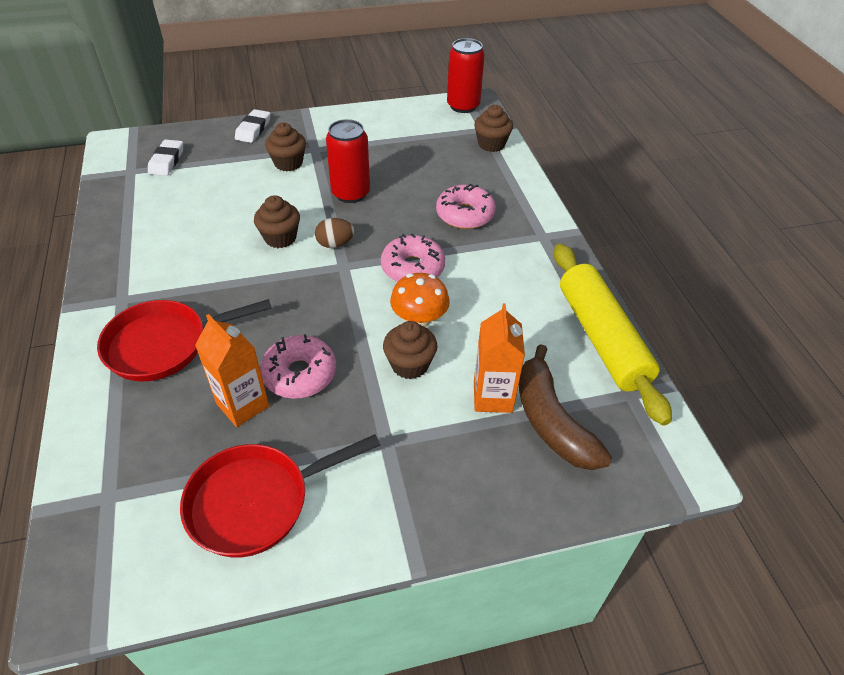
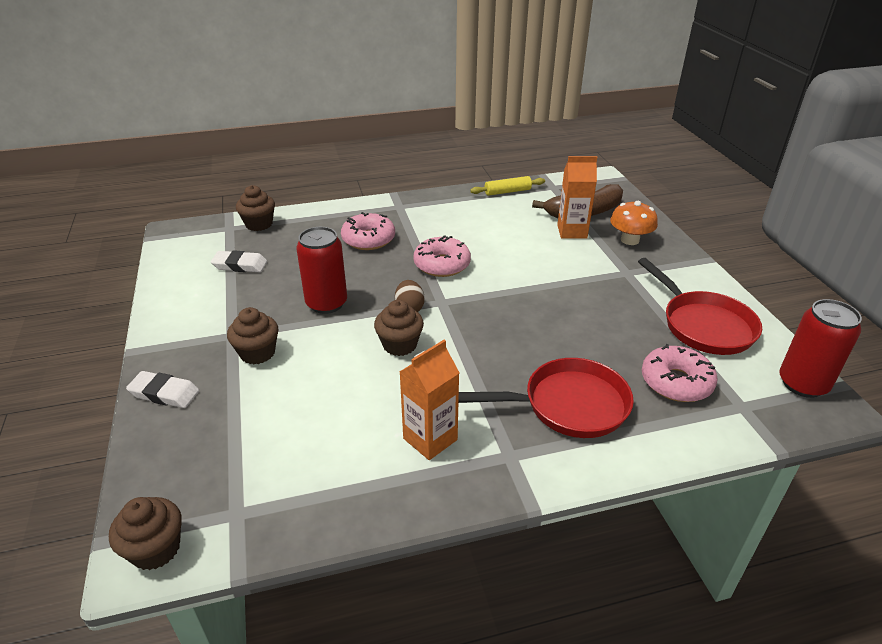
camera: 90 degrees left, 10 degrees down
red pan [97,299,272,382] -> red pan turned 75 degrees counterclockwise [458,358,634,438]
white eraser [148,139,183,176] -> white eraser moved to [211,250,267,272]
orange carton [195,314,269,427] -> orange carton moved to [400,340,459,460]
pink donut [260,334,336,399] -> pink donut moved to [642,344,718,402]
brown cupcake [383,321,437,379] -> brown cupcake moved to [109,497,182,570]
orange mushroom [390,273,450,327] -> orange mushroom moved to [610,201,658,245]
red can [447,38,485,113] -> red can moved to [779,299,862,398]
yellow rolling pin [554,244,672,426] -> yellow rolling pin [470,176,545,196], size x0.48

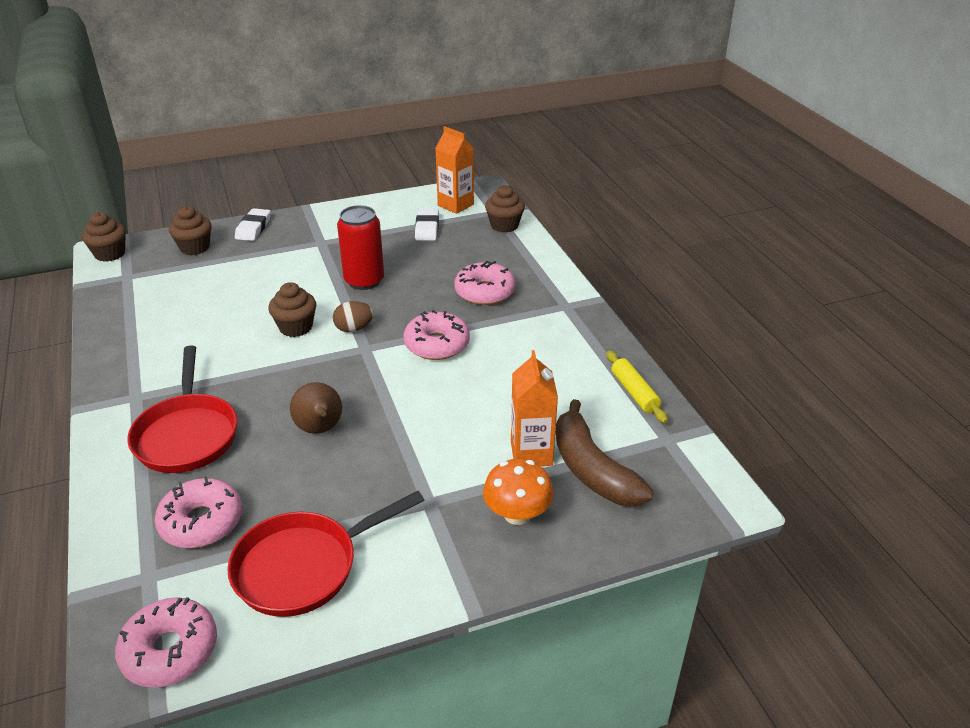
camera: 85 degrees right, 0 degrees up
brown cupcake [227,307,278,364] -> brown cupcake moved to [169,206,212,255]
orange carton [400,340,459,460] -> orange carton moved to [435,126,474,214]
red can [779,299,862,398] -> pink donut [115,597,217,688]
none -> brown pear [290,382,342,434]

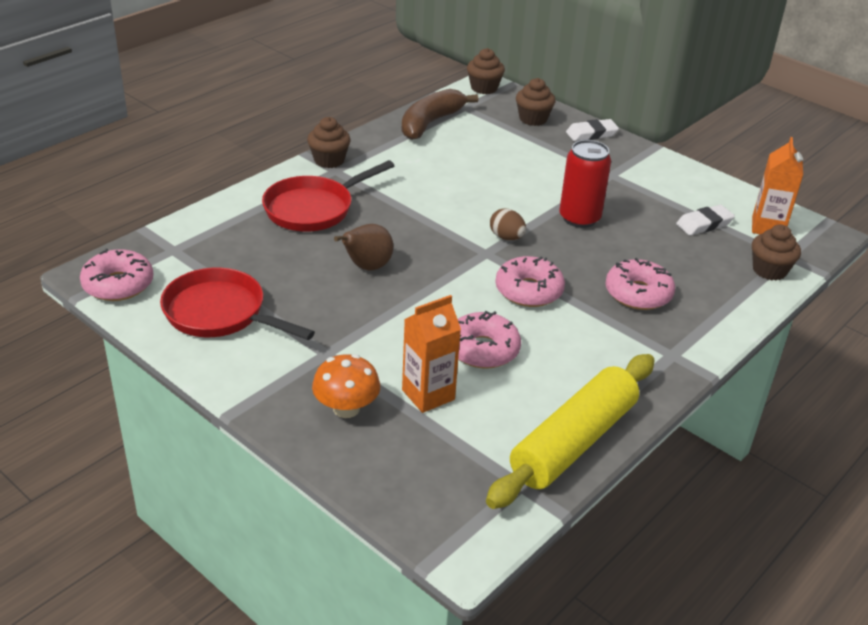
camera: 60 degrees right, 0 degrees up
pink donut [155,477,242,548] -> pink donut moved to [458,311,521,369]
brown cupcake [268,282,316,337] -> brown cupcake moved to [307,117,351,168]
brown banana [555,399,654,506] -> brown banana moved to [401,89,479,140]
yellow rolling pin [606,350,668,423] -> yellow rolling pin [486,354,655,509], size x2.08

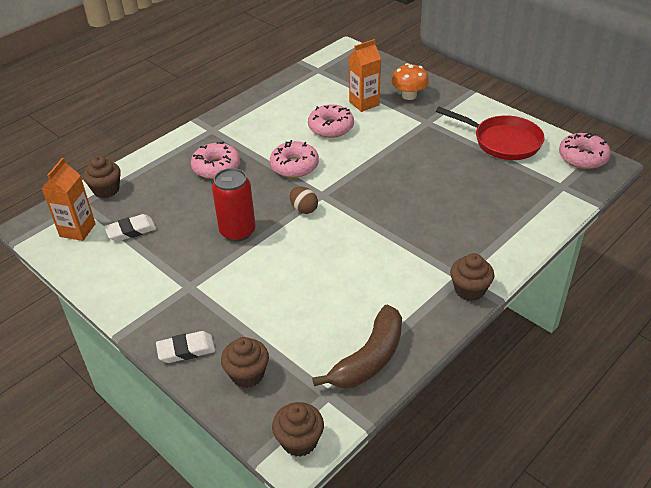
camera: 175 degrees left, 5 degrees up
red pan [262,160,394,231] -> none
brown pear [334,224,393,271] -> none
yellow rolling pin [486,354,655,509] -> none

